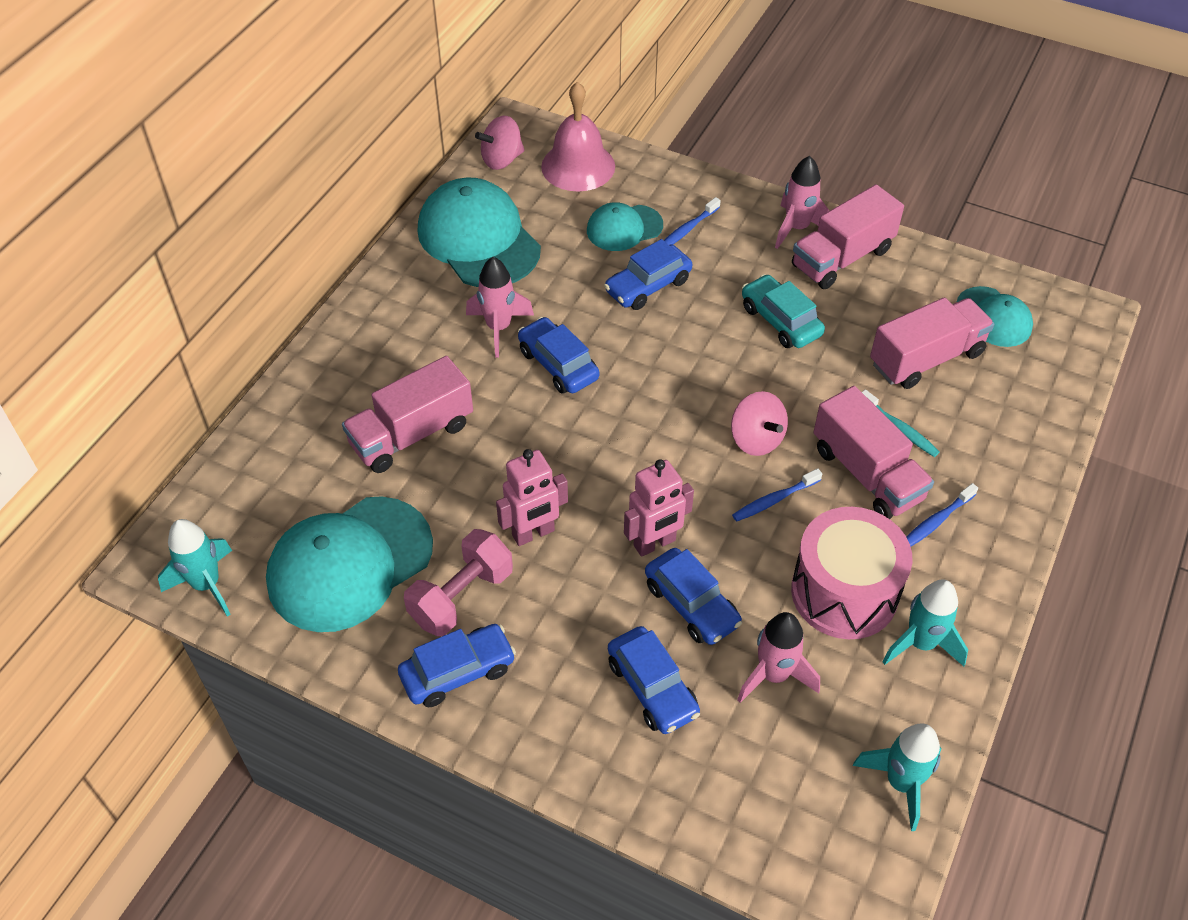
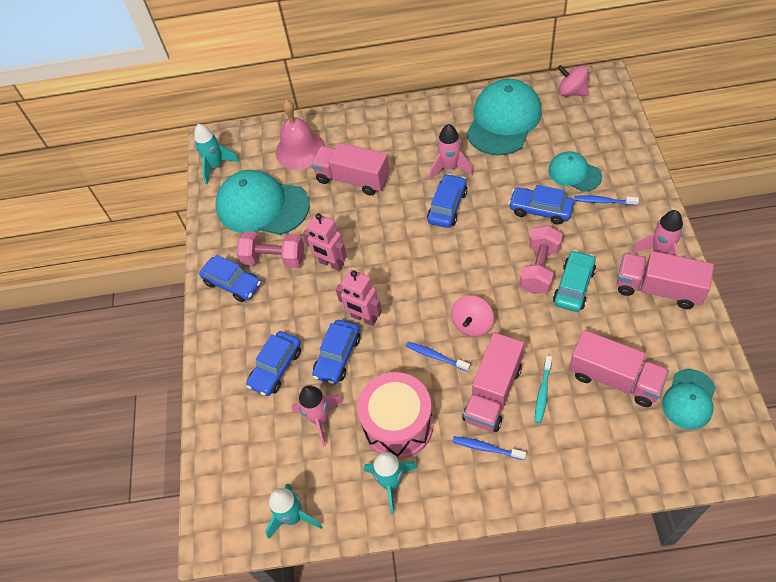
camera: 65 degrees right, 5 degrees up
pink bell [541,82,615,192] -> pink bell moved to [276,100,325,169]
none -> pink dumbbell [519,225,563,294]

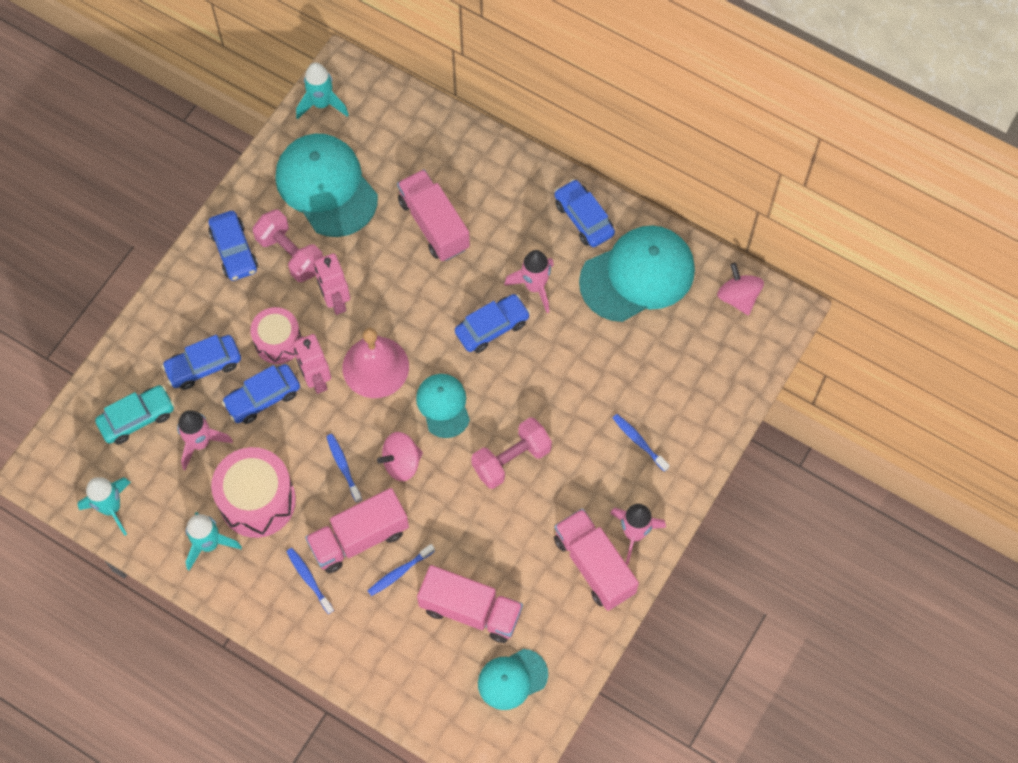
camera: 30 degrees right, 10 degrees up
pink bell [276,100,325,169] -> pink bell moved to [342,328,409,398]
blue car [508,185,574,225] -> blue car moved to [554,179,615,247]
turquoise toothbrush [535,356,552,423] -> blue toothbrush [368,544,435,596]
turquoise cap [548,151,602,192] -> turquoise cap moved to [416,374,470,438]
turquoise car [553,250,596,312] -> turquoise car moved to [95,385,174,445]
pink truck [569,330,669,407] -> pink truck turned 45 degrees counterclockwise [417,565,523,643]
none -> pink drum [250,307,301,364]

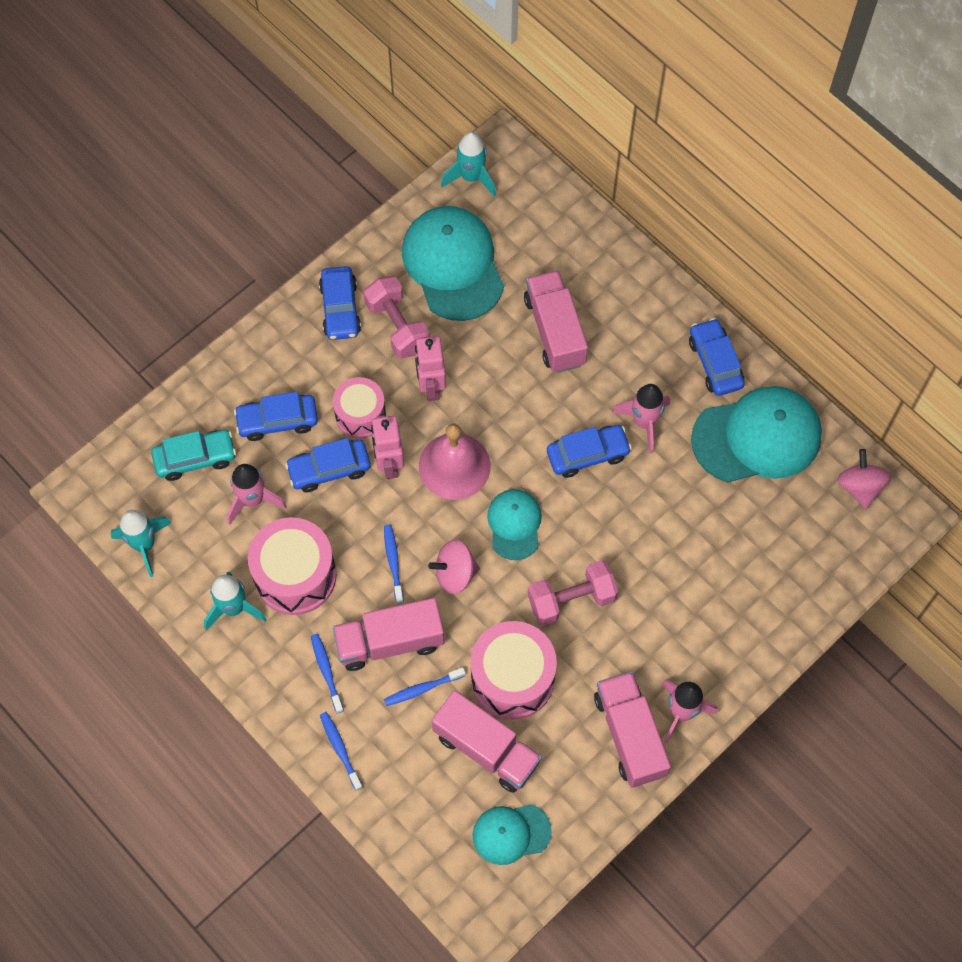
camera: 15 degrees right, 0 degrees up
blue toothbrush [613,414,670,472] -> blue toothbrush moved to [320,712,363,791]
none -> pink drum [471,621,557,720]

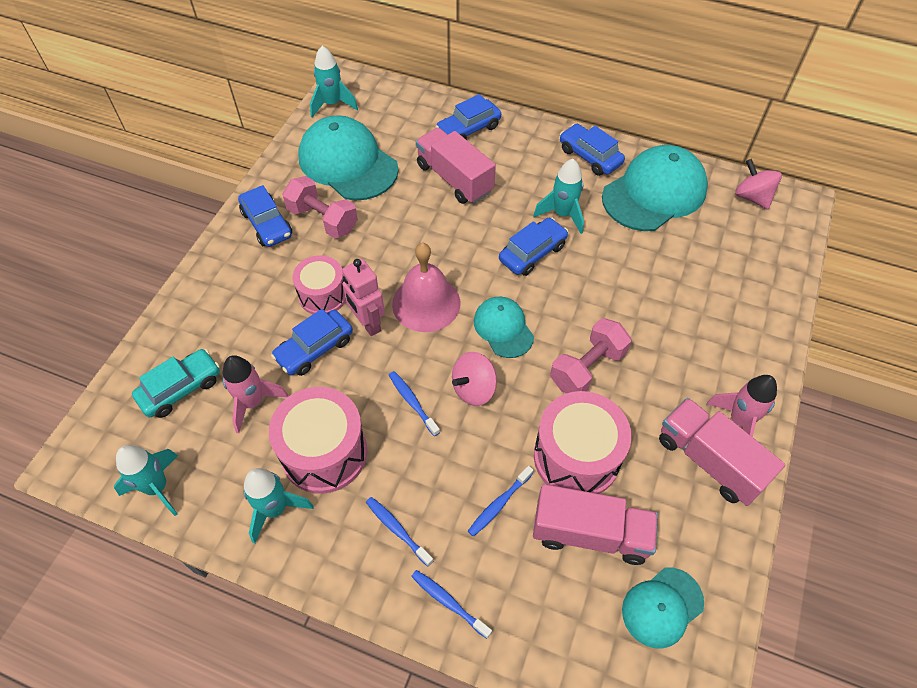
camera: 25 degrees left, 10 degrees down
blue car [234,392,318,441] -> blue car moved to [436,94,501,139]
pink truck [333,598,444,671] -> none
pink robot [415,336,446,401] -> none
pink rocket [612,384,670,453] -> turquoise rocket [533,159,584,234]

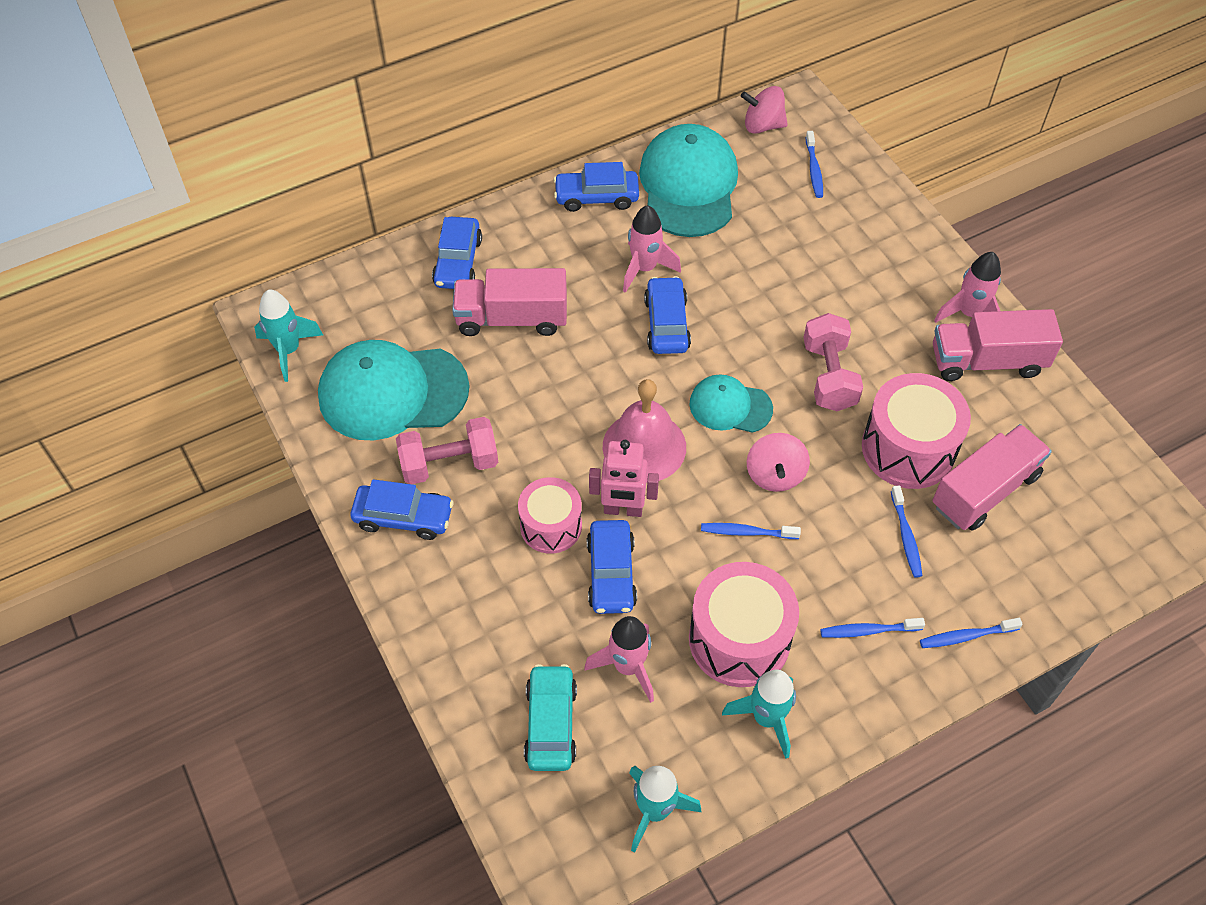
camera: 50 degrees left, 0 degrees up
turquoise rocket [533,159,584,234] -> pink rocket [623,205,681,293]
turquoise cap [622,567,704,648] -> none
none -> blue toothbrush [806,131,823,198]

